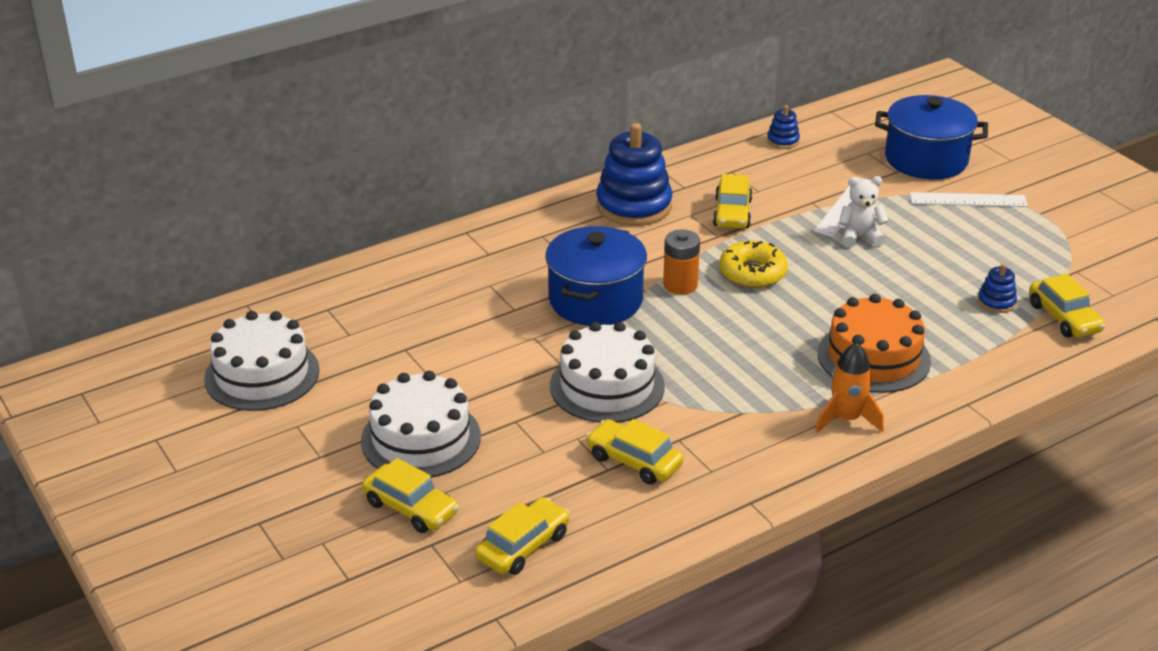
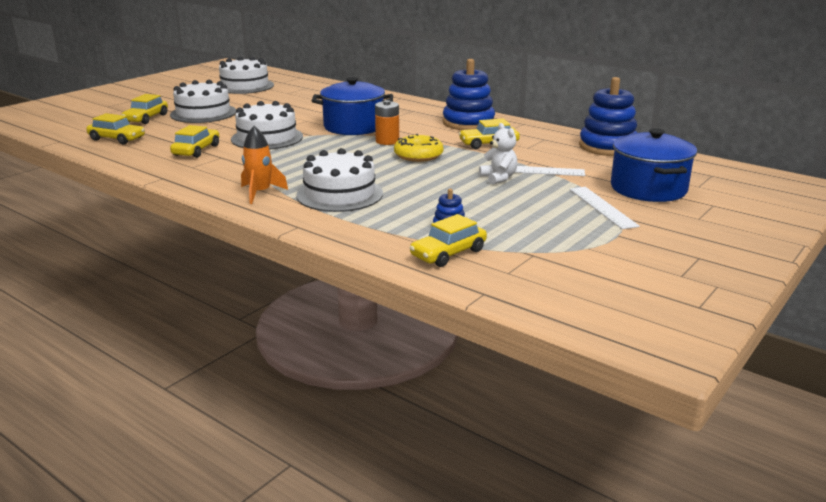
camera: 70 degrees right, 10 degrees down
blue stacking toy [767,105,800,149] -> blue stacking toy [579,77,637,156], size x2.20
orange cake [818,294,931,393] -> white cake [296,148,383,212]

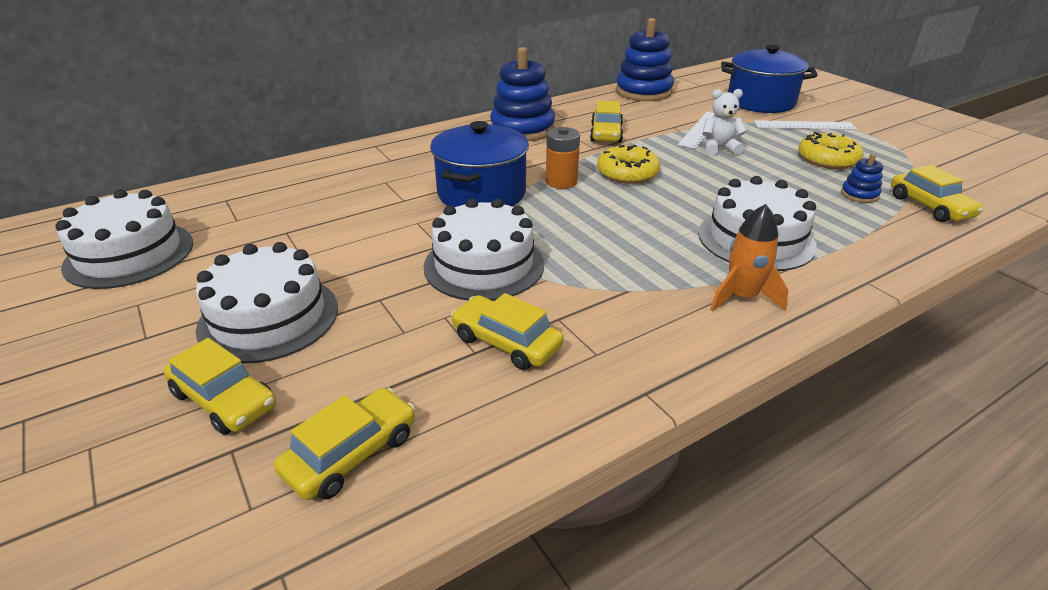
camera: 70 degrees left, 10 degrees up
none -> yellow donut [798,132,863,169]

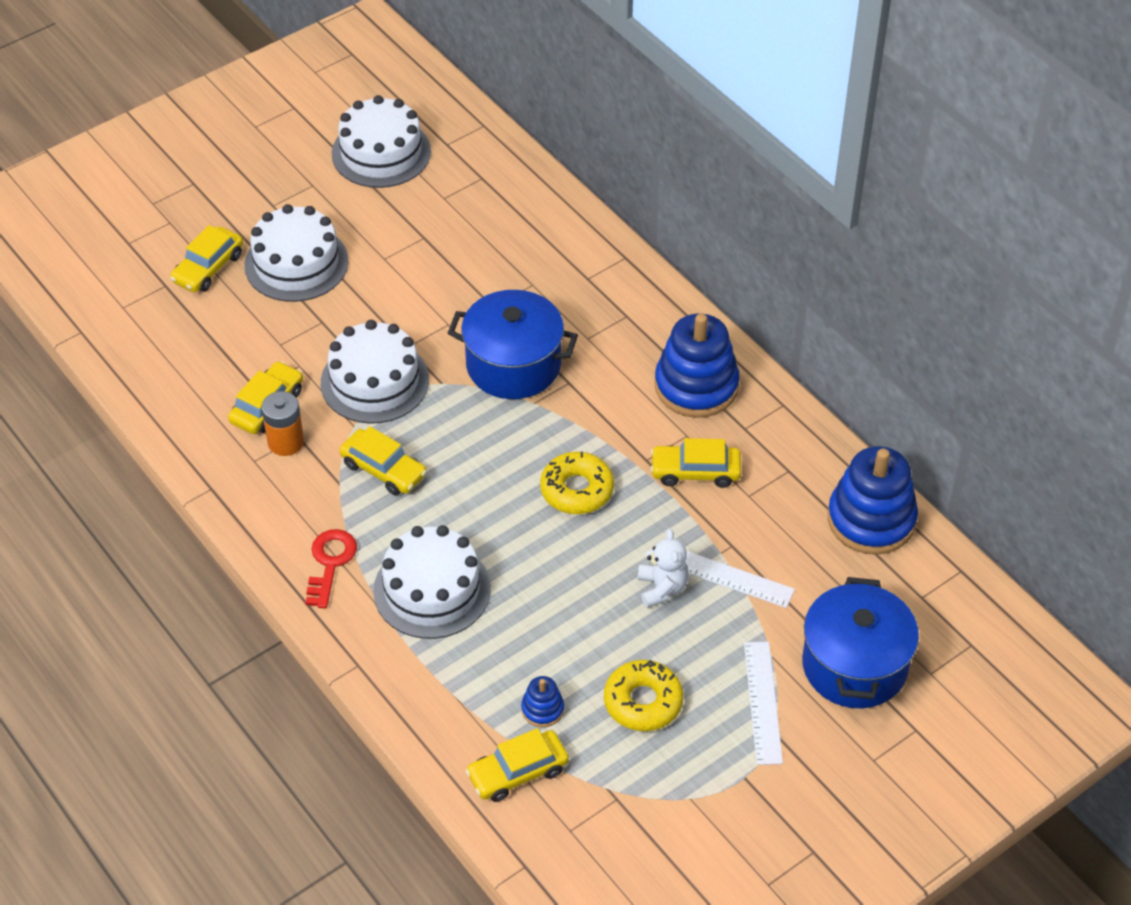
camera: 85 degrees right, 15 degrees up
yellow car [274,388,415,500] -> yellow car moved to [339,426,427,495]
orange battery [546,127,580,189] -> orange battery moved to [262,391,304,456]
orange rocket [710,204,788,312] -> red key [305,529,357,609]

